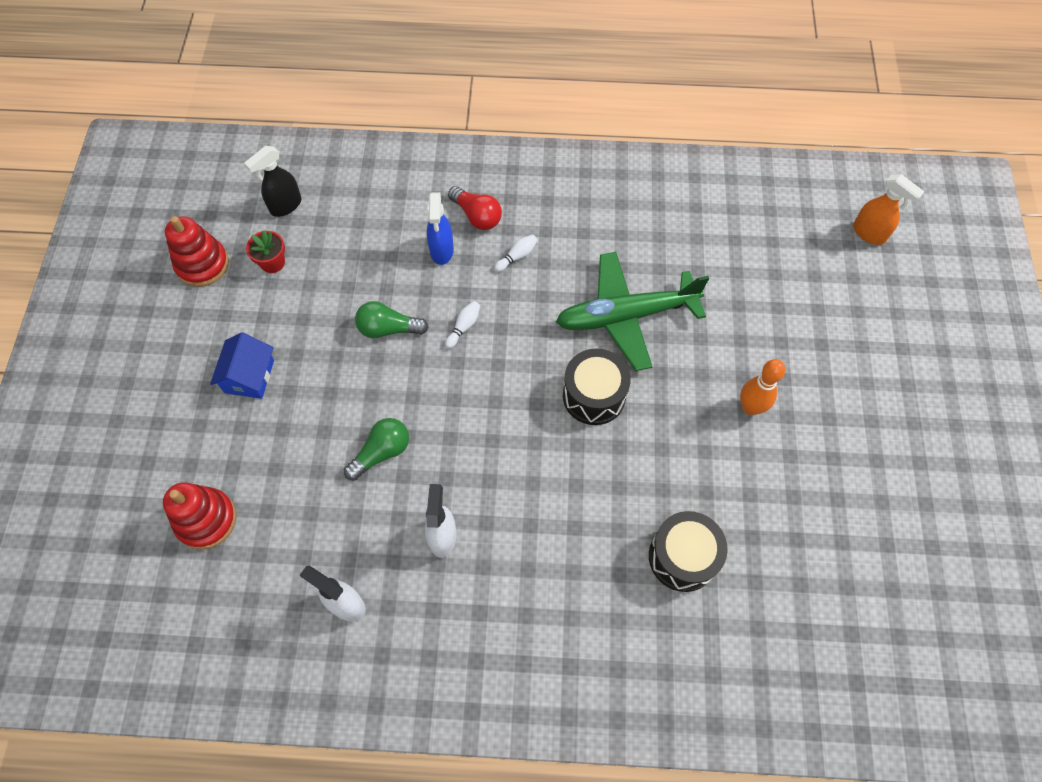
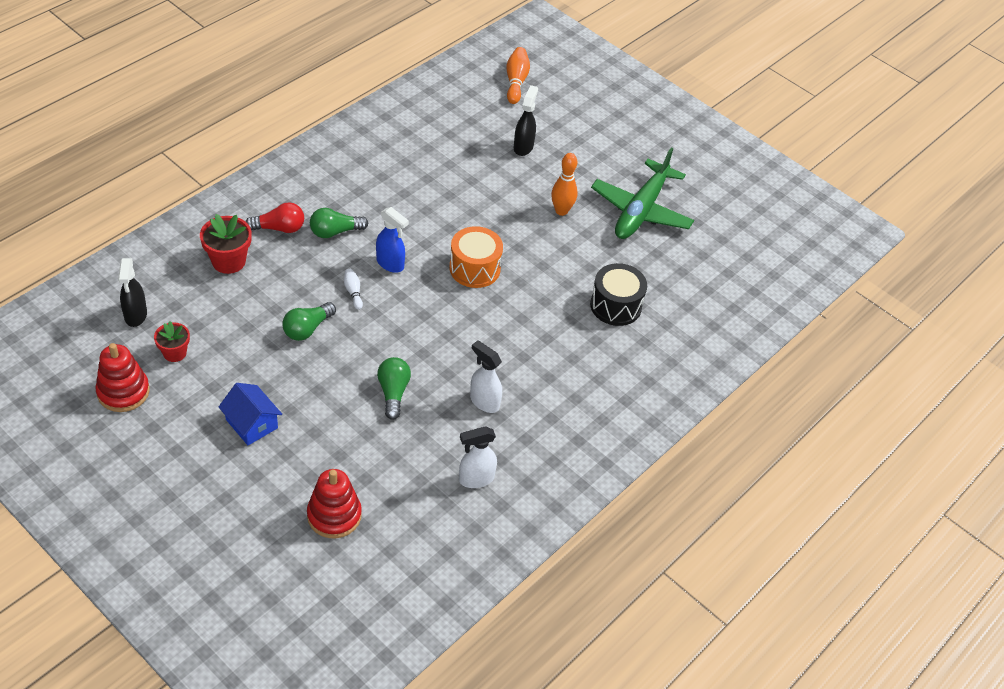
camera: 55 degrees left, 15 degrees down
blue spray bottle [427,192,454,265] -> blue spray bottle moved to [376,207,409,273]
white bowling pin [494,234,538,272] -> green light bulb [310,208,368,238]
green plane [556,252,709,371] -> green plane moved to [591,147,694,239]
black drum [563,349,631,425] -> orange drum [449,226,503,288]
orange spray bottle [853,174,925,245] -> orange bowling pin [506,47,530,104]
none -> red flower pot [200,214,252,274]
none -> black spray bottle [514,85,538,156]

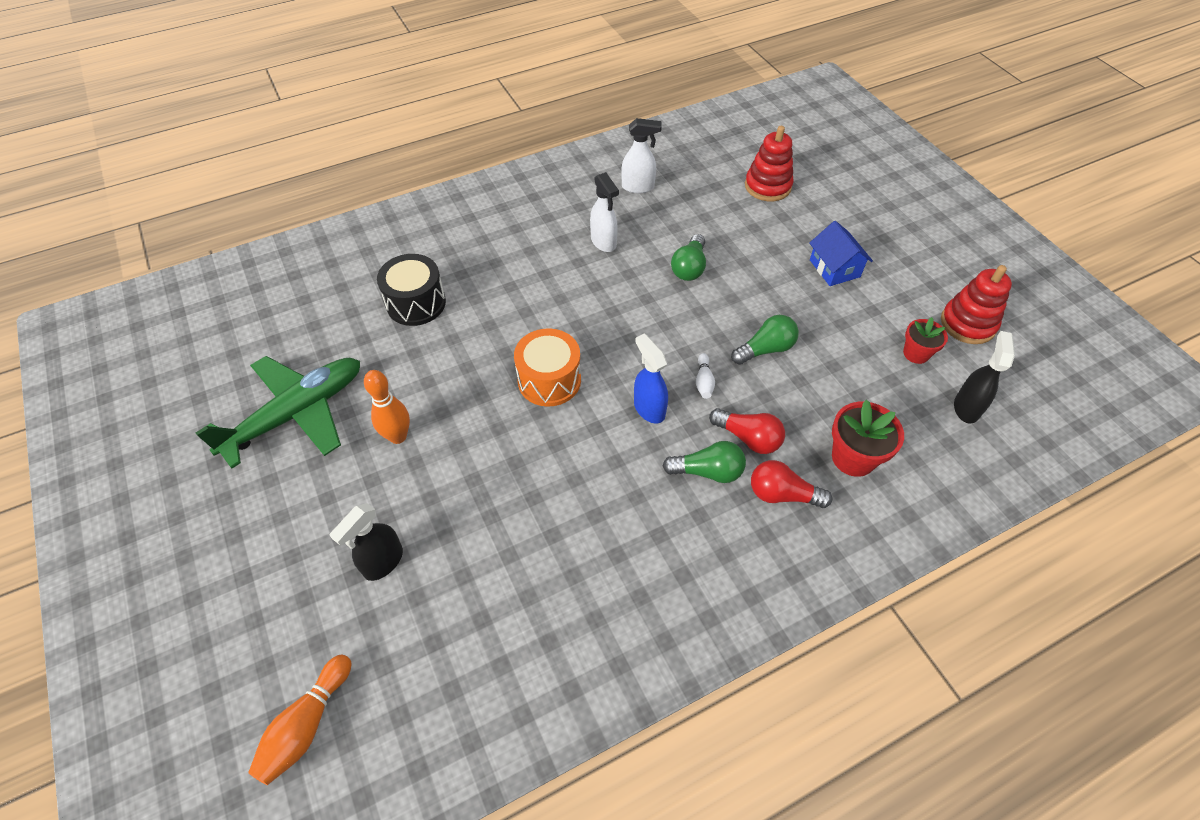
camera: 155 degrees left, 5 degrees up
none -> red light bulb [709,408,785,454]

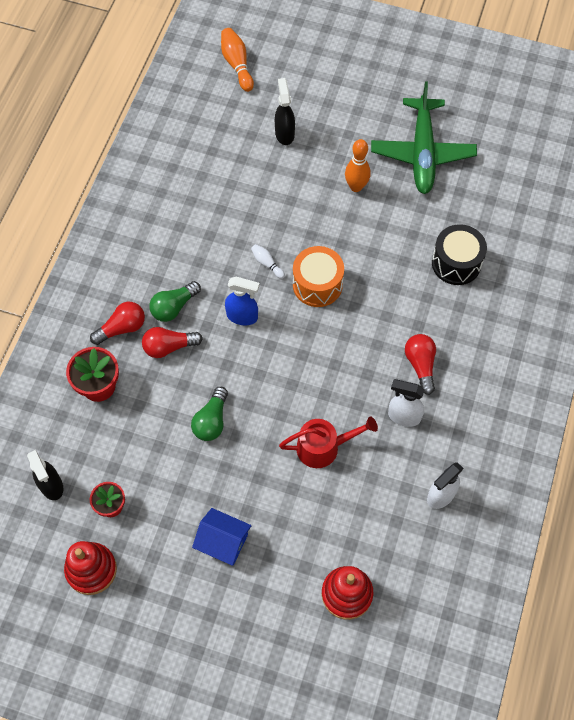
camera: 135 degrees right, 10 degrees up
green light bulb [671,234,706,281] -> red watering can [279,416,378,468]
white bowling pin [696,353,715,399] -> white bowling pin moved to [251,244,285,279]
none -> red light bulb [405,334,436,395]

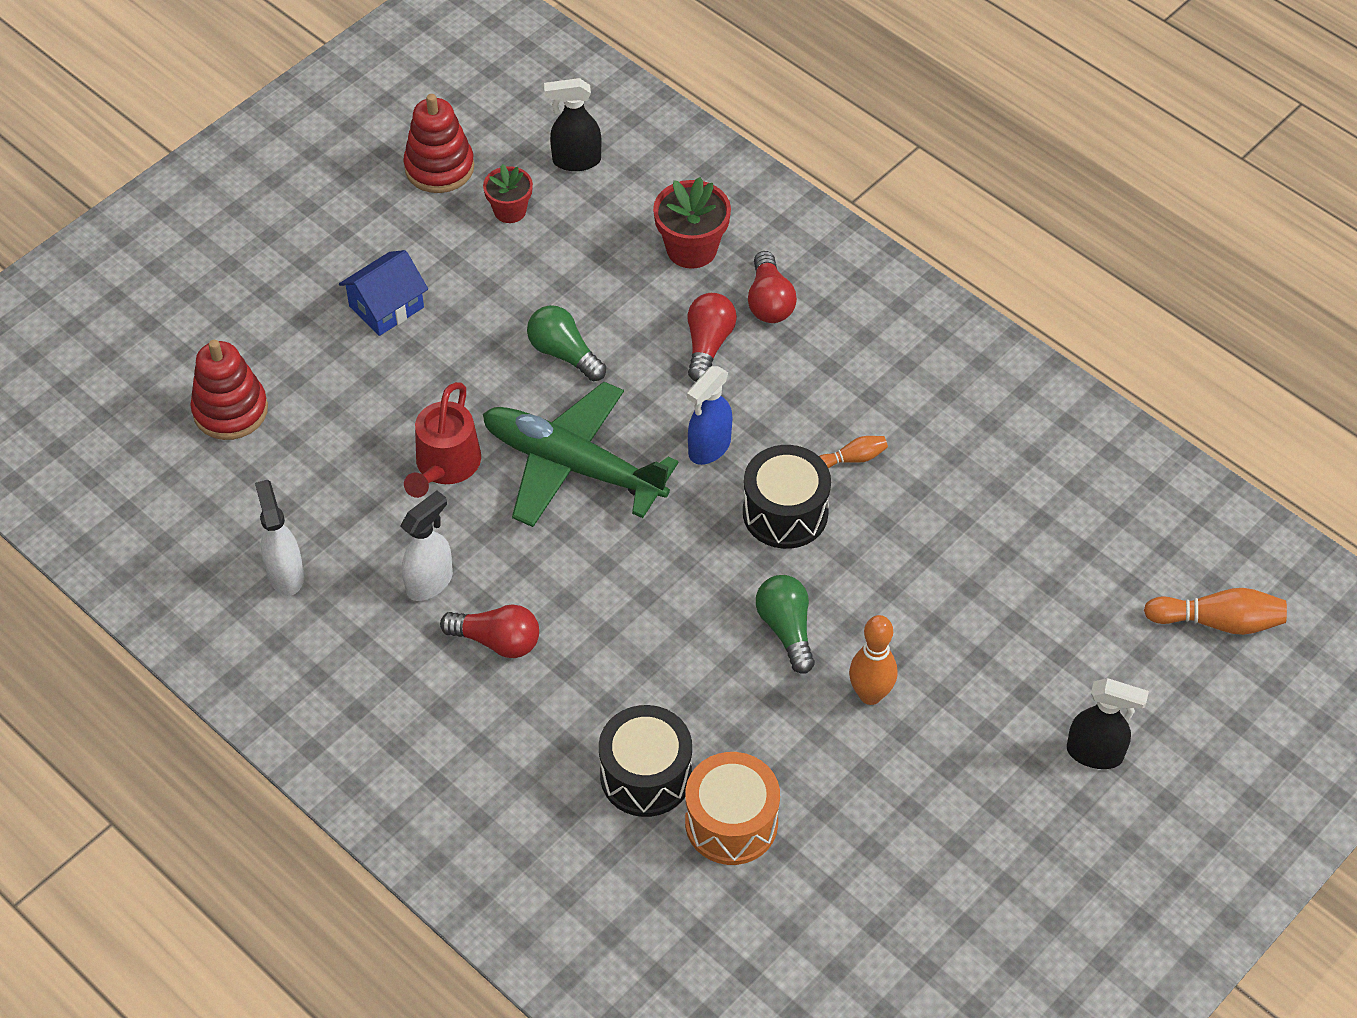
camera: 115 degrees right, 10 degrees down
green light bulb [149,281,201,322] -> green light bulb moved to [756,575,815,674]
white bowling pin [251,244,285,279] -> black drum [743,445,831,549]
black spray bottle [275,78,295,145] -> black spray bottle moved to [1067,678,1149,769]
orange drum [293,246,344,307] -> orange drum moved to [685,752,780,865]
green plane [371,81,477,194] -> green plane moved to [483,382,678,527]
none -> orange bowling pin [819,436,888,468]

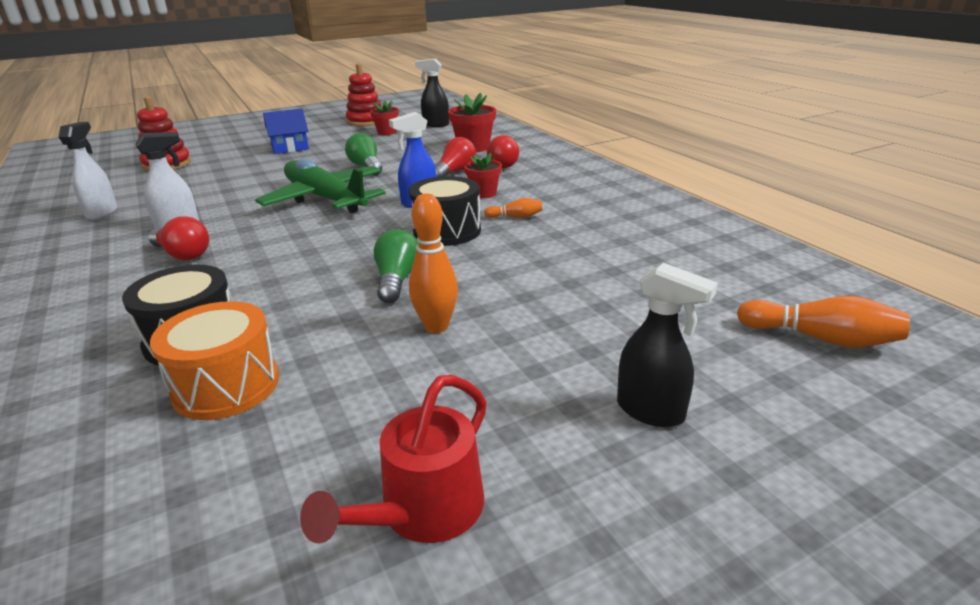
camera: 20 degrees right, 25 degrees down
red watering can [404,382,481,498] -> red watering can moved to [300,375,487,543]
none -> red flower pot [464,153,502,198]

